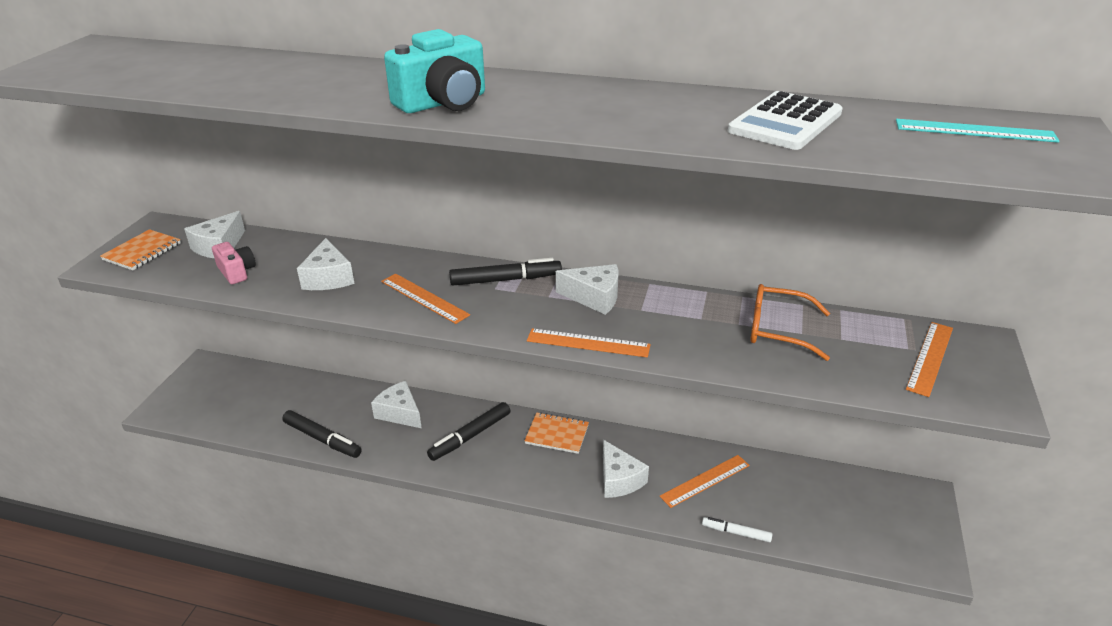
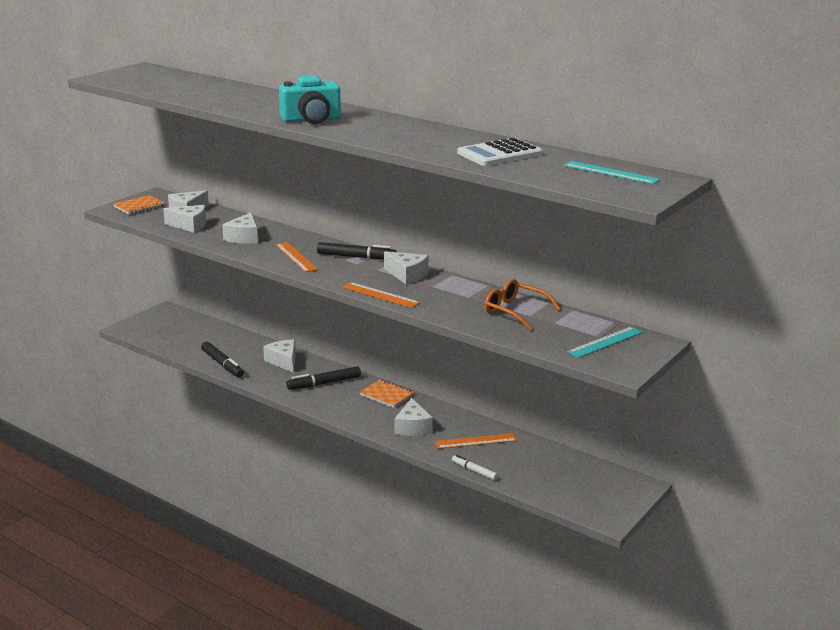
camera: 20 degrees right, 10 degrees down
pink camera [212,242,256,284] -> white cheese [163,205,206,233]
orange ruler [906,322,953,397] -> turquoise ruler [567,327,643,358]

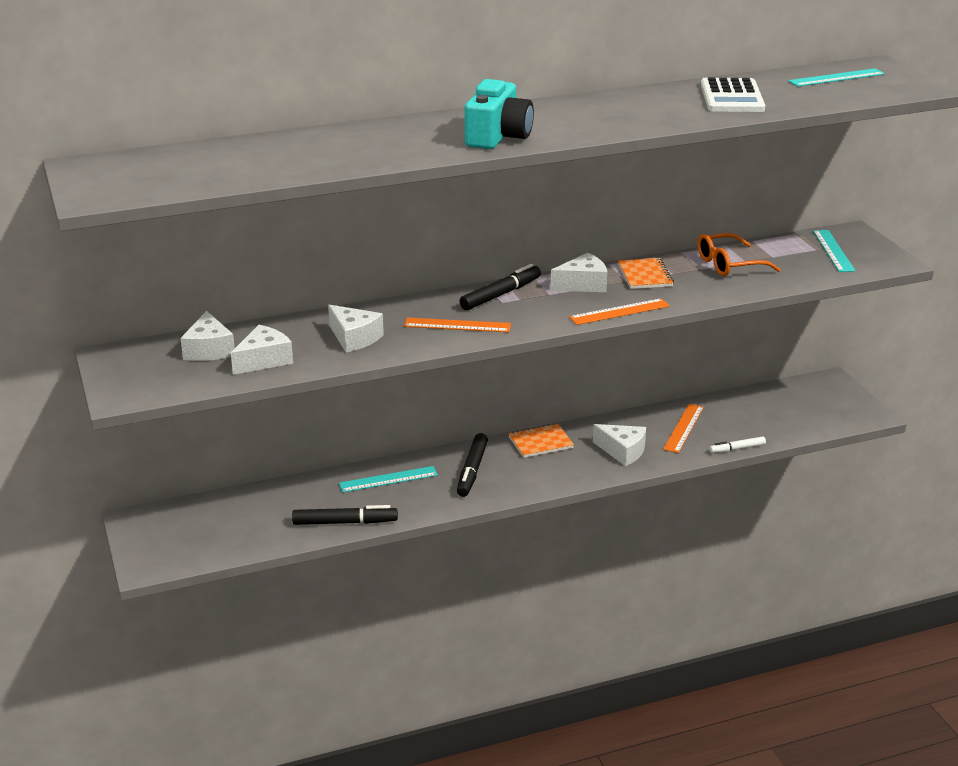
camera: 55 degrees left, 5 degrees up
orange notebook [113,195,165,215] -> orange notebook moved to [618,258,674,289]
white cheese [263,339,296,372] -> turquoise ruler [339,466,438,492]

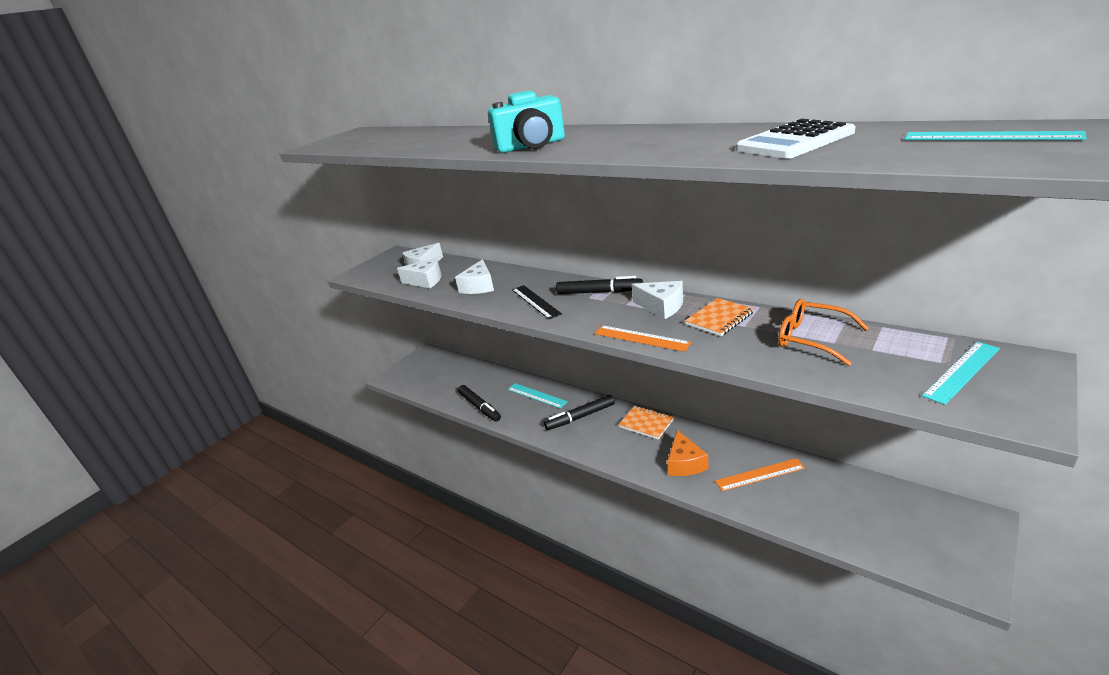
camera: 60 degrees right, 0 degrees up
orange ruler [404,318,511,332] -> black ruler [512,285,562,319]
white cheese [593,424,646,466] -> orange cheese [667,430,709,476]
white marker [709,436,766,453] -> none

